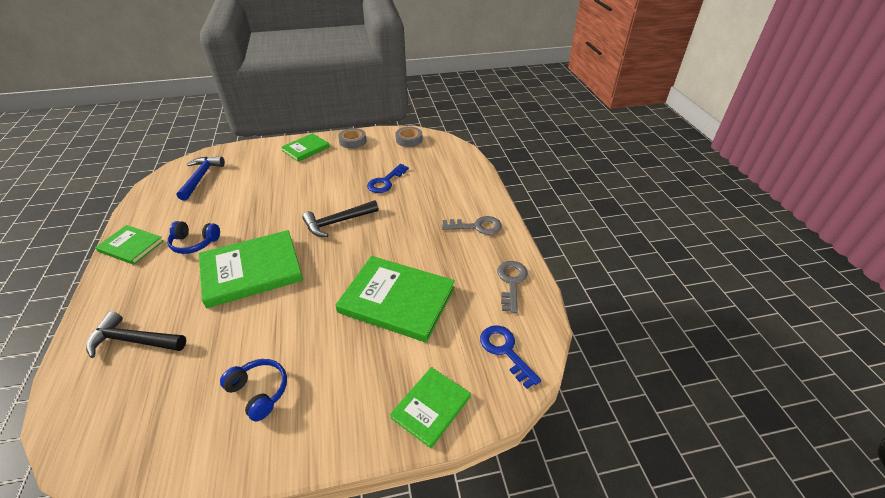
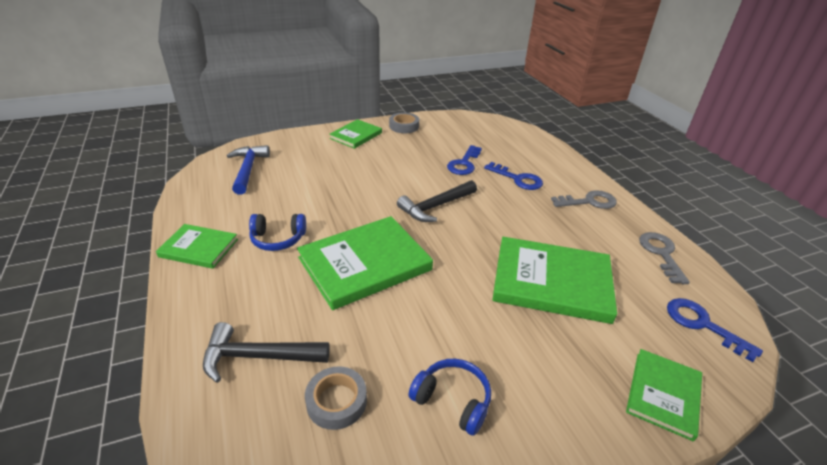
camera: 10 degrees left, 5 degrees down
grey tape [395,127,423,147] -> grey tape moved to [305,366,367,430]
none -> blue key [484,162,543,190]

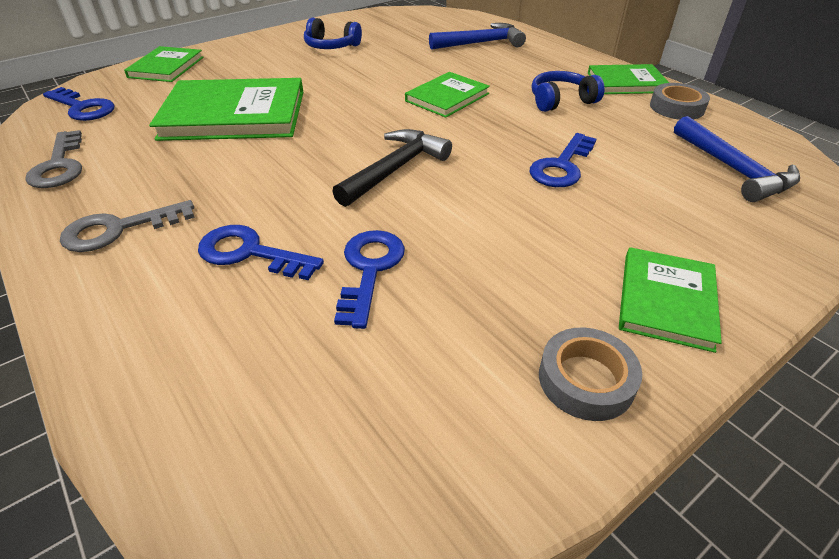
camera: 165 degrees right, 5 degrees up
black hammer [203,322,330,383] -> blue hammer [429,23,526,50]
green book [297,216,433,310] -> green book [405,72,490,118], size x0.57
grey tape [305,366,367,430] -> grey tape moved to [650,83,710,120]
none -> blue key [530,133,596,187]

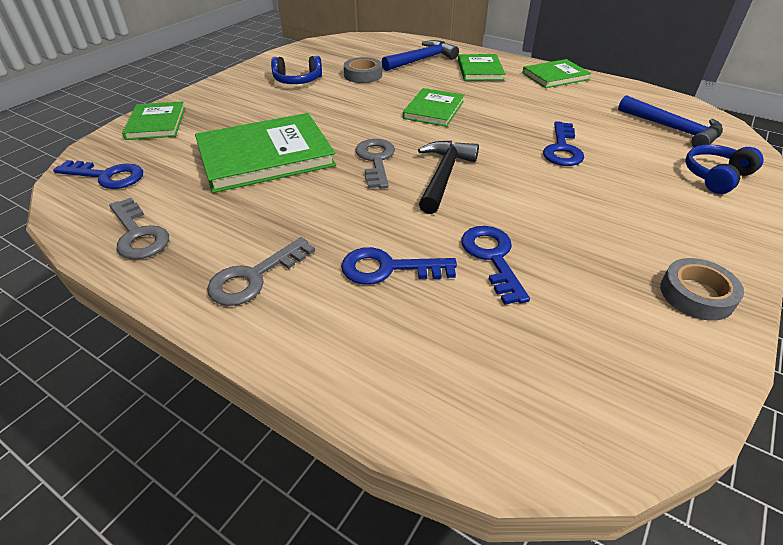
camera: 20 degrees left, 0 degrees up
blue headphones [532,71,605,112] -> blue headphones moved to [685,145,764,194]
green book [619,247,722,353] -> green book moved to [458,54,505,81]
grey tape [650,83,710,120] -> grey tape moved to [344,57,382,83]
none -> grey key [355,139,395,188]

